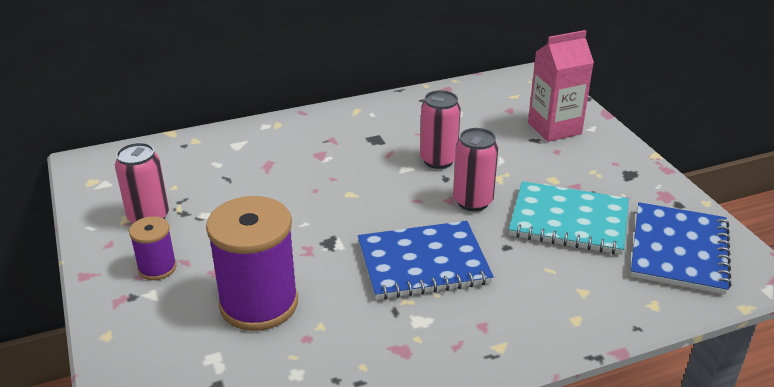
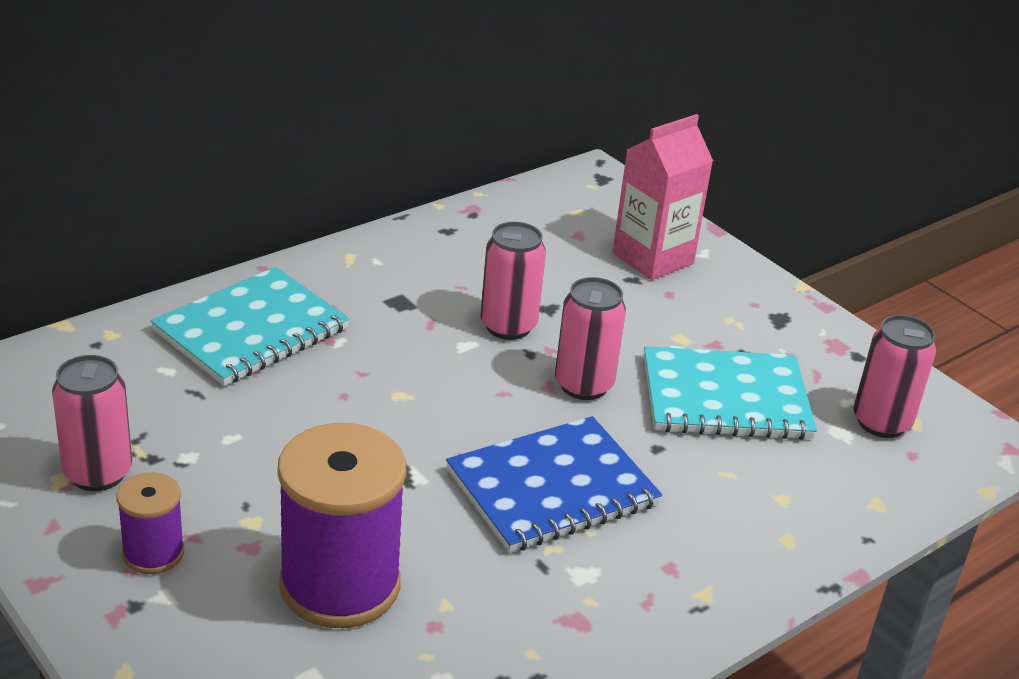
camera: 20 degrees left, 0 degrees up
blue notebook [630,202,732,295] -> pink can [853,315,936,438]
none -> turquoise notebook [150,267,349,386]

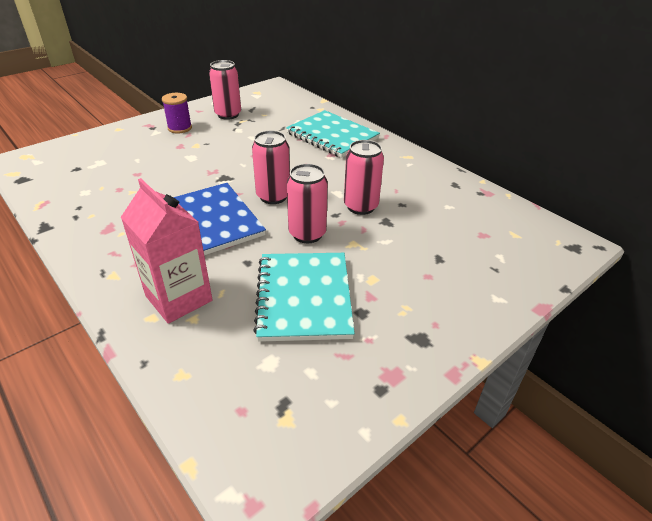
camera: 90 degrees right, 5 degrees up
purple spool [278,423,406,628] -> none
pink carton [613,114,713,280] -> pink carton moved to [121,178,213,324]
pink can [853,315,936,438] -> pink can moved to [252,131,290,204]

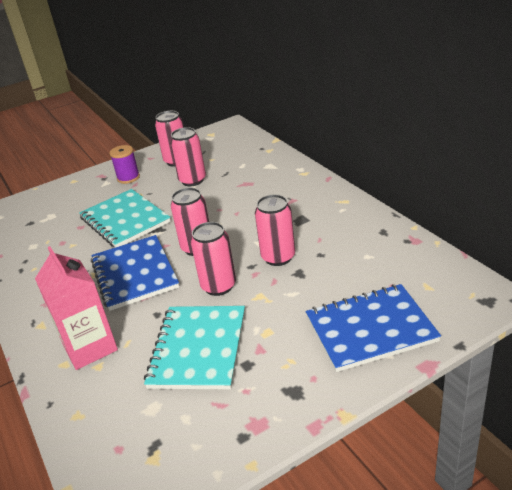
camera: 15 degrees right, 5 degrees down
turquoise notebook [286,110,380,158] -> turquoise notebook moved to [79,189,171,248]
none -> pink can [170,127,206,186]
none -> blue notebook [306,284,441,372]

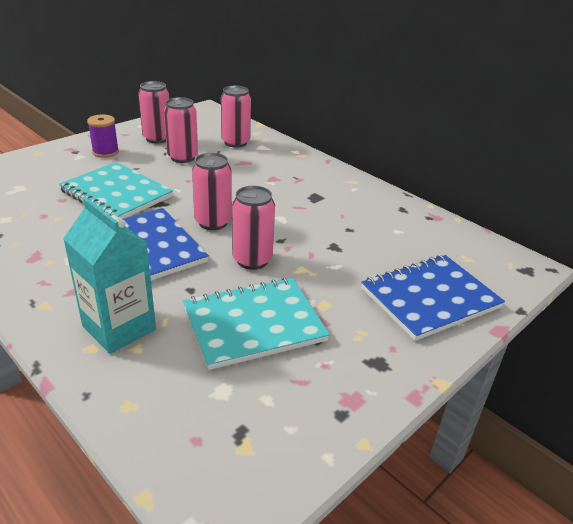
camera: 20 degrees left, 0 degrees up
pink carton [35,246,118,370] -> turquoise carton [63,198,156,354]
turquoise notebook [144,306,245,389] -> turquoise notebook turned 75 degrees clockwise [183,278,330,370]
pink can [255,194,295,266] -> pink can moved to [221,86,251,148]

